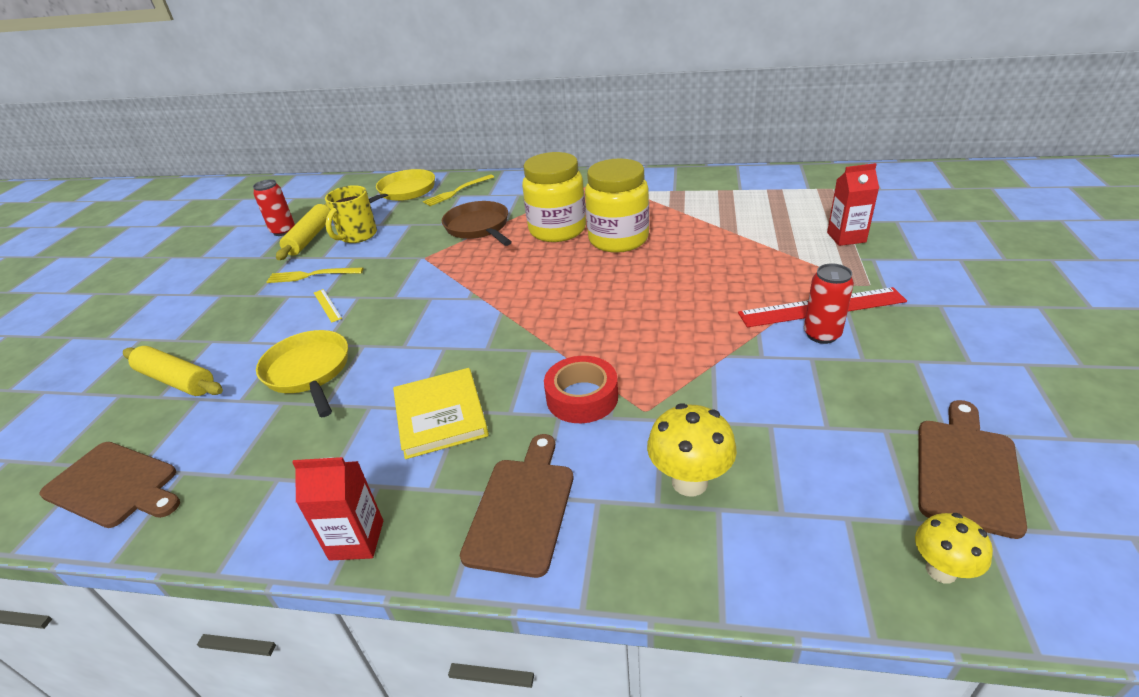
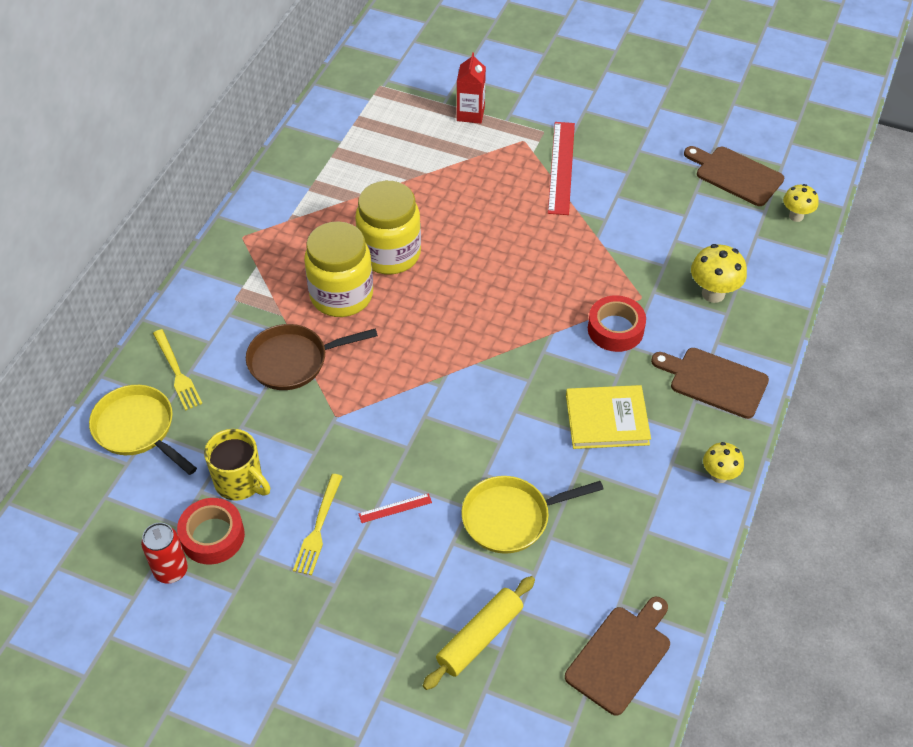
camera: 80 degrees left, 15 degrees up
yellow rolling pin [276,203,329,260] -> red tape [177,498,245,565]
red carton [292,457,383,561] -> yellow mushroom [703,442,744,483]
yellow ruler [314,289,342,323] -> red ruler [358,493,432,523]
red can [804,263,854,344] -> none

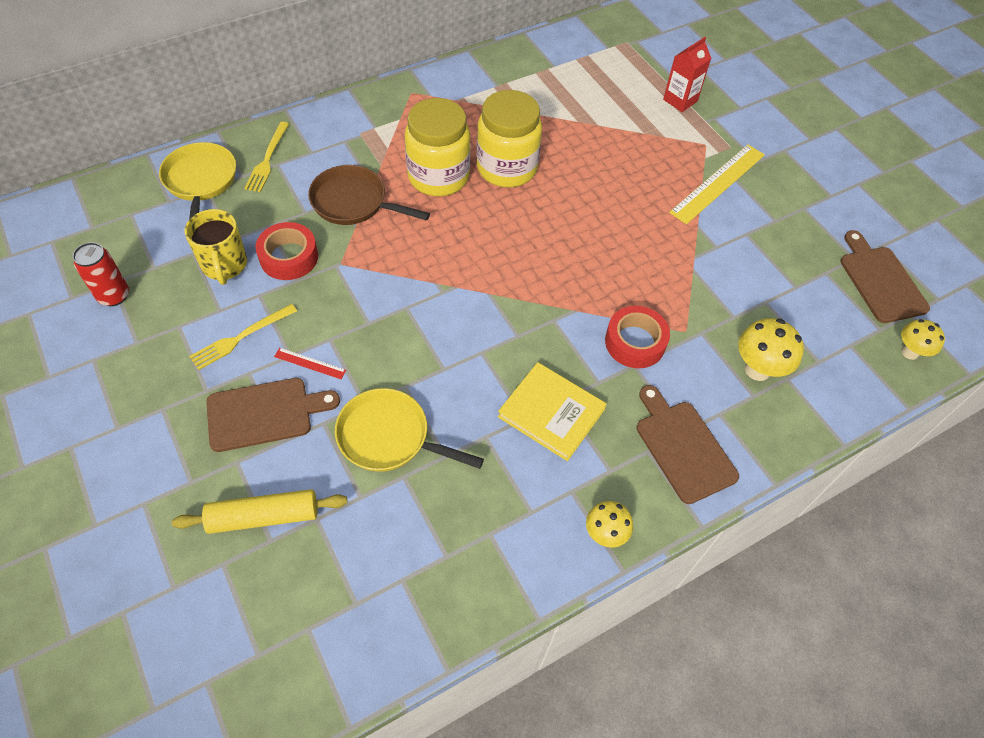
camera: 35 degrees right, 5 degrees up
red tape [177,498,245,565] -> red tape moved to [255,222,318,280]
red ruler [548,122,575,215] -> yellow ruler [669,145,765,224]
brown cutting board [565,597,670,716] -> brown cutting board moved to [206,378,340,452]

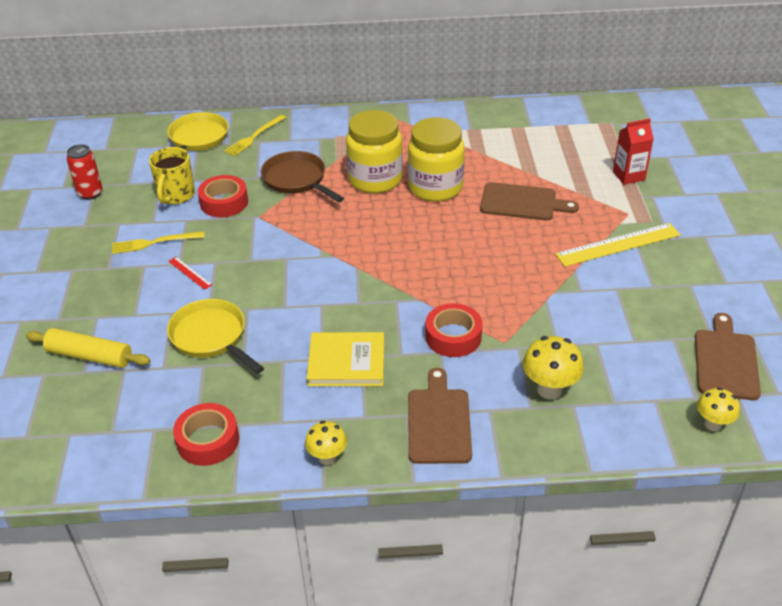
camera: 30 degrees right, 15 degrees down
brown cutting board [206,378,340,452] -> brown cutting board moved to [480,182,579,221]
yellow book [498,362,607,461] -> yellow book turned 60 degrees counterclockwise [307,332,384,386]
none -> red tape [173,403,239,466]

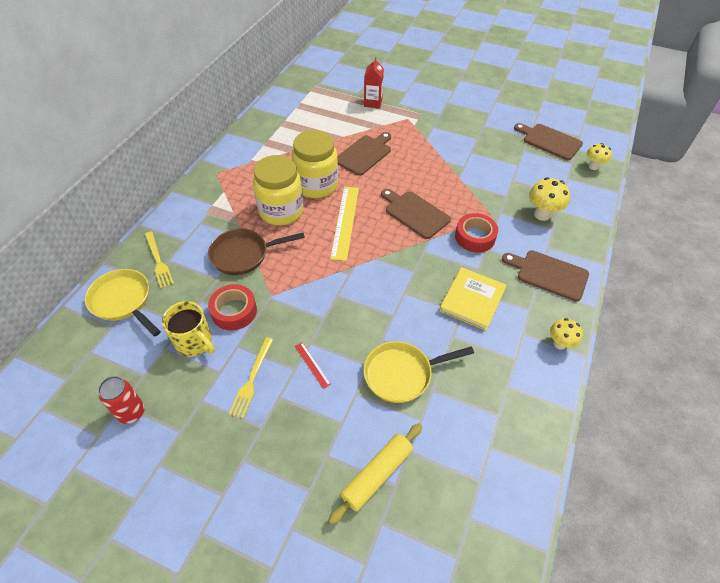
camera: 65 degrees left, 10 degrees up
red ruler [168,257,212,290] -> red ruler turned 75 degrees clockwise [295,342,331,389]
red tape [173,403,239,466] -> none
yellow ruler [555,223,681,267] -> yellow ruler moved to [330,187,359,261]
none -> brown cutting board [381,189,451,239]

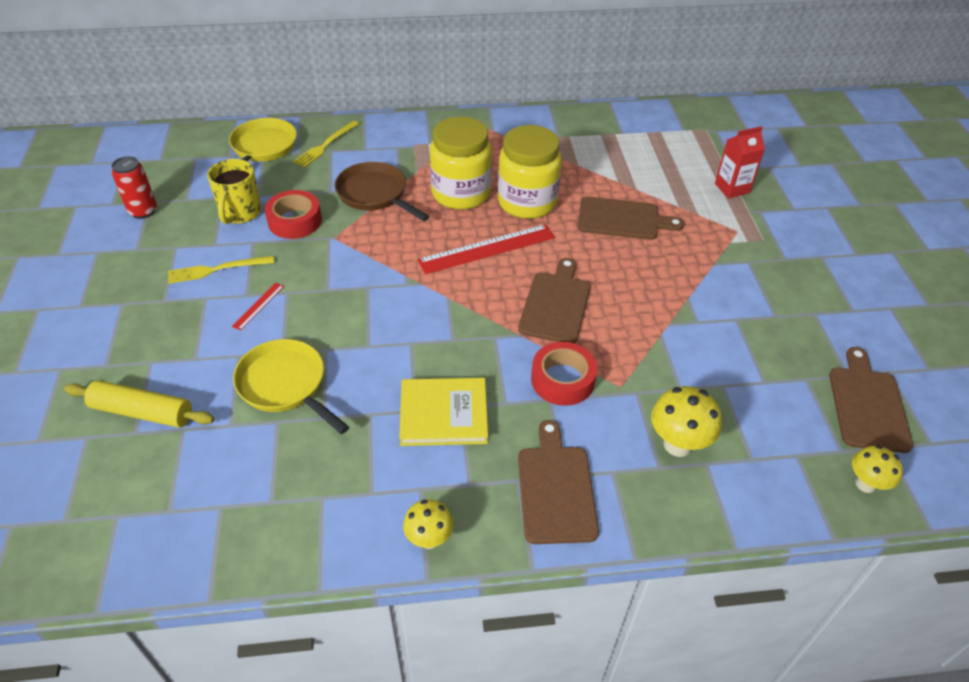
camera: 60 degrees right, 5 degrees down
yellow ruler [330,187,359,261] -> red ruler [417,224,555,274]

